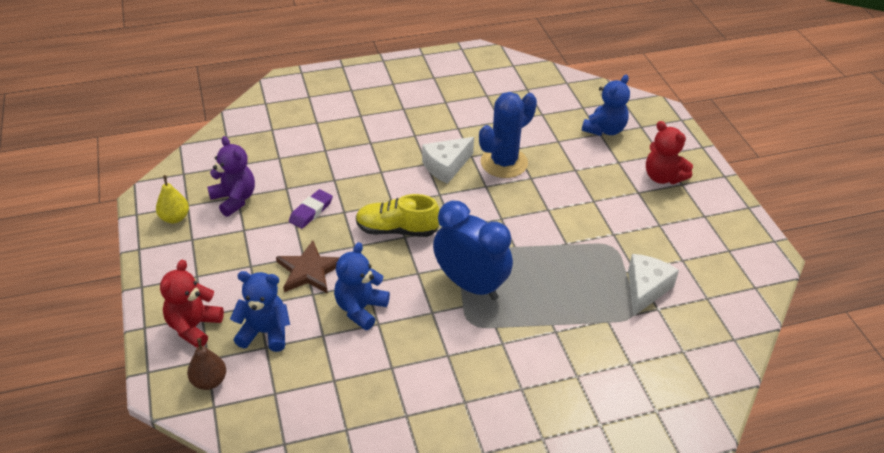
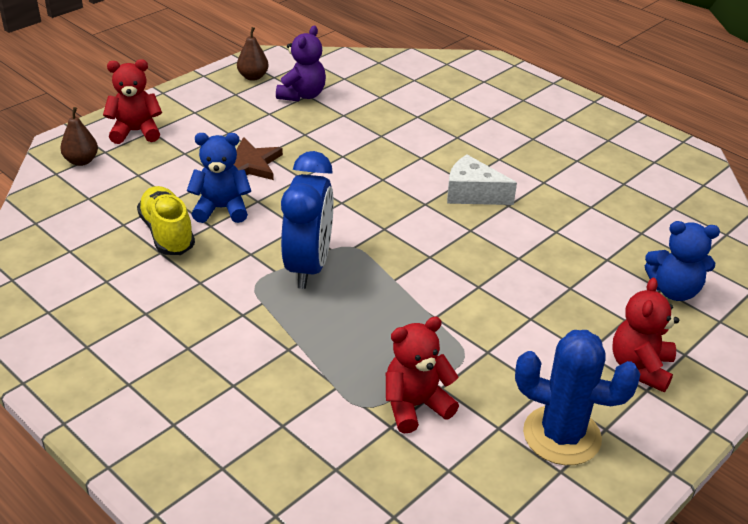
camera: 60 degrees right, 5 degrees down
yellow pear [156,175,189,223] -> brown pear [237,27,269,81]
blue teddy bear [230,271,290,352] -> none
purple eraser [289,189,333,229] -> none
yellow shoe [356,194,440,237] -> yellow shoe moved to [137,186,195,255]
blue cactus [479,92,537,178] -> blue cactus moved to [515,330,640,465]
white cheese [628,254,679,316] -> red teddy bear [386,316,459,434]

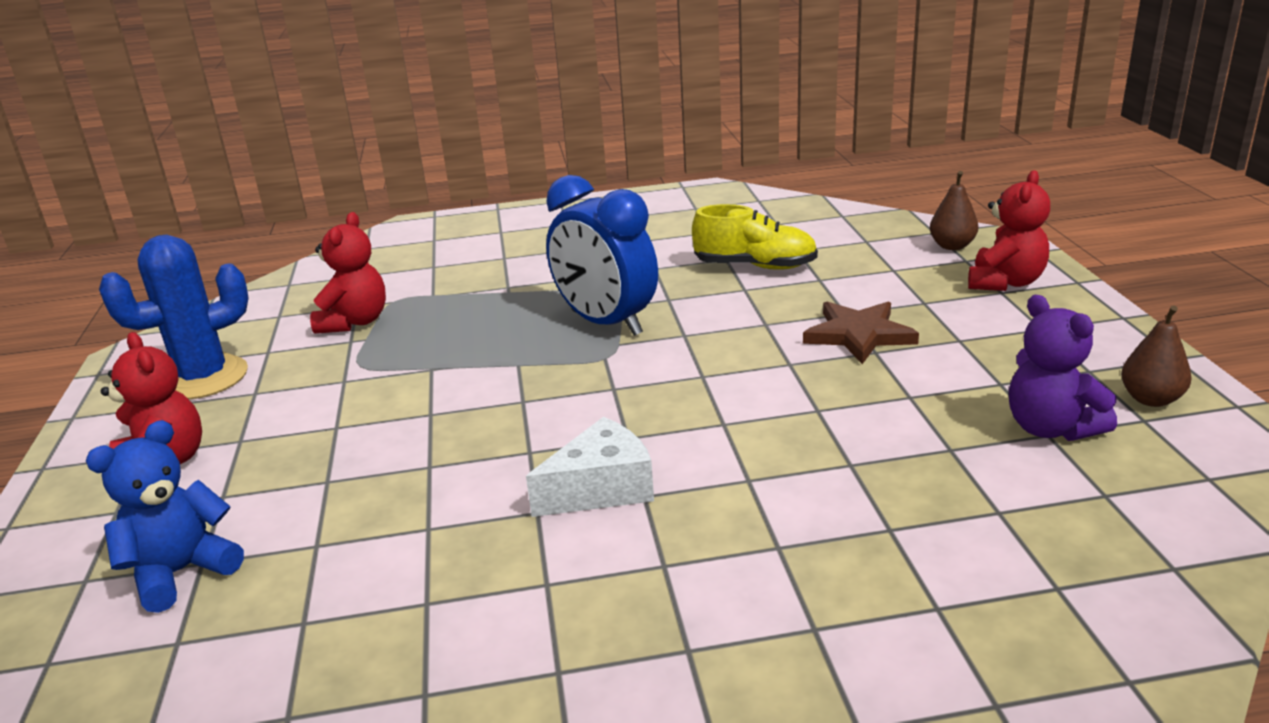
camera: 130 degrees right, 10 degrees down
blue teddy bear [187,133,251,223] -> none

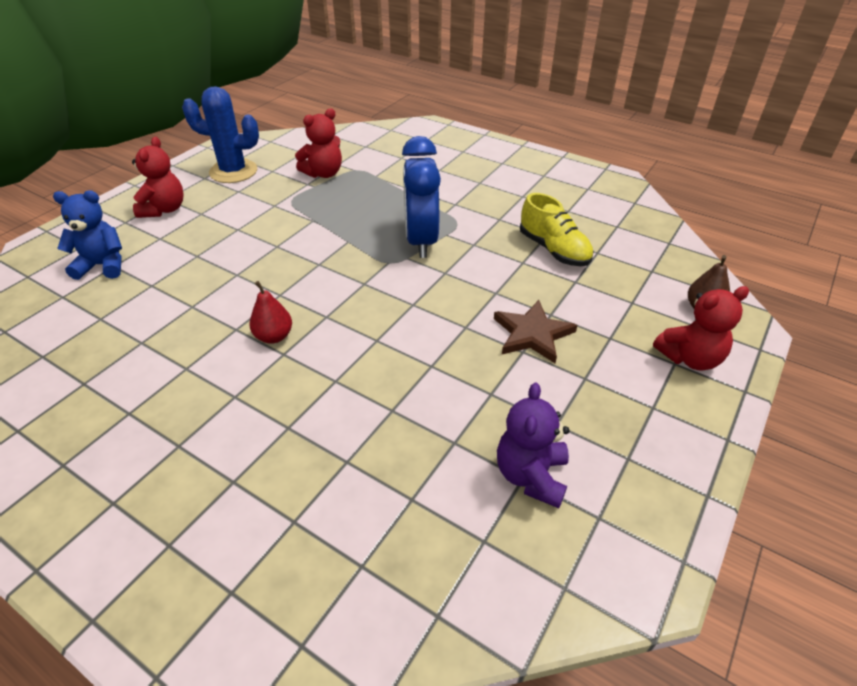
camera: 40 degrees right, 15 degrees up
white cheese [526,417,654,517] -> red pear [249,281,292,344]
brown pear [1121,305,1192,407] -> none

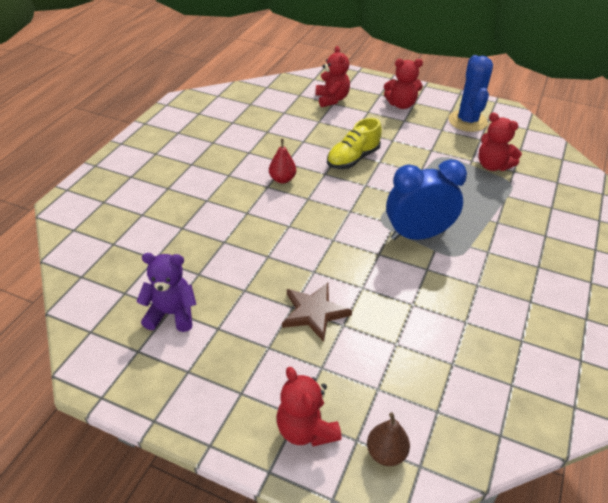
camera: 80 degrees right, 0 degrees up
blue teddy bear [53,190,122,280] -> red teddy bear [315,46,350,107]
yellow shoe [520,193,594,266] -> yellow shoe moved to [327,118,382,169]

